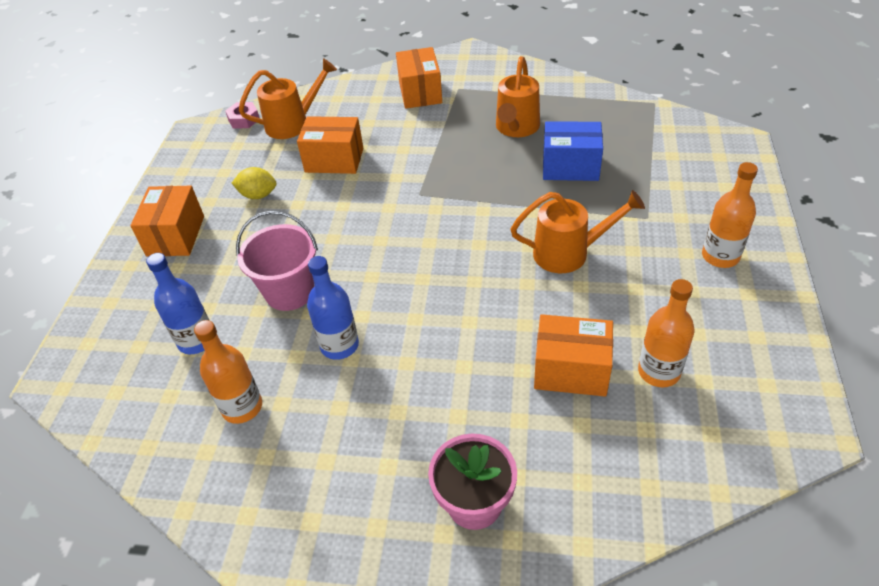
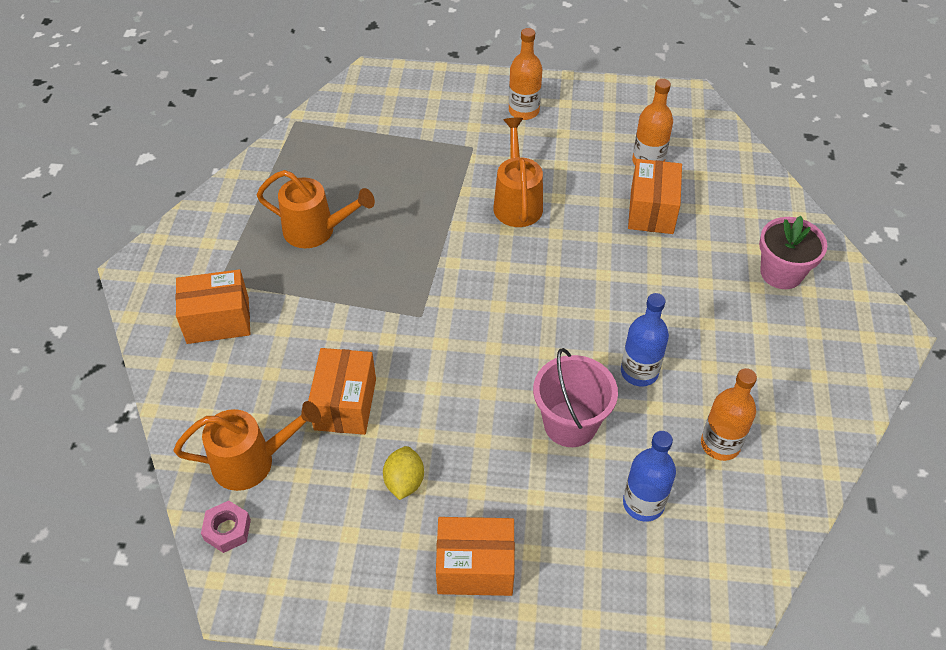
camera: 95 degrees left, 5 degrees up
orange watering can [239,58,337,139] -> orange watering can turned 105 degrees clockwise [174,401,321,491]
blue box [543,121,603,181] -> none

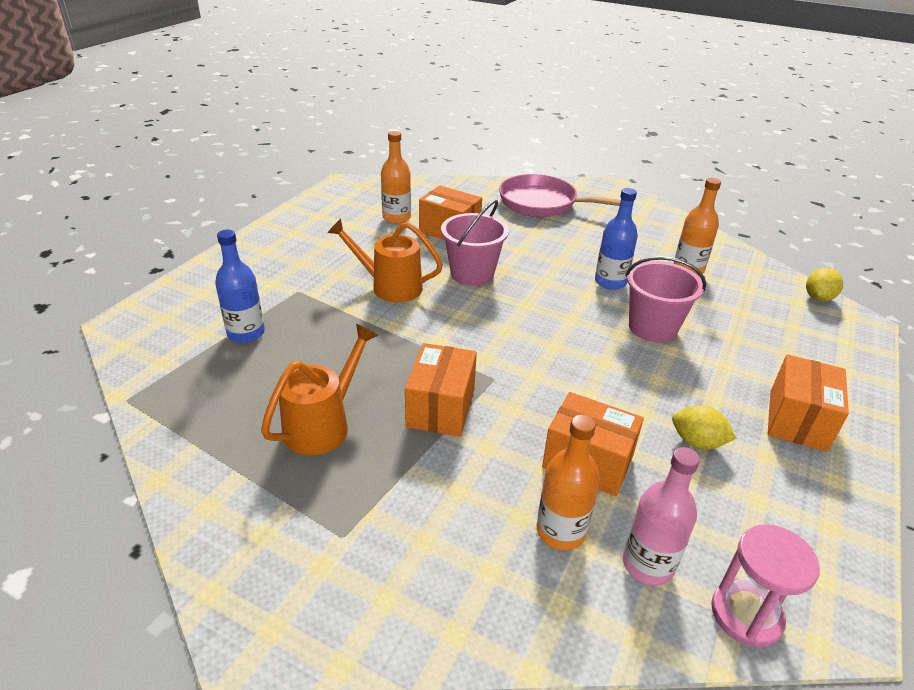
camera: 70 degrees left, 15 degrees down
orange watering can [174,401,321,491] -> pink bottle [623,447,700,586]
orange box [176,269,250,344] -> orange box moved to [405,343,477,437]
pink nut [201,501,251,553] -> pink hourglass [711,524,820,647]
orange bottle [509,28,542,120] -> orange bottle moved to [537,415,600,551]
blue bottle [623,431,676,522] -> blue bottle moved to [215,229,265,343]
pink flower pot [759,216,827,289] -> pink pan [499,174,621,217]
none -> pink bucket [441,200,509,286]
none -> yellow lemon [806,268,843,301]

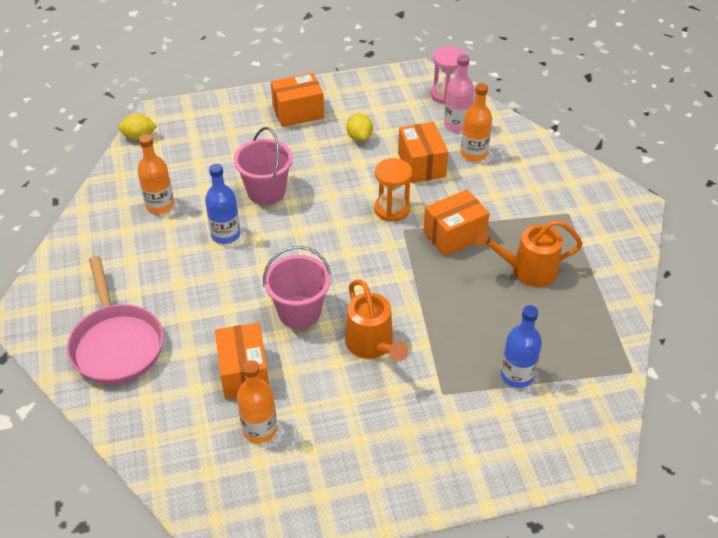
camera: 130 degrees left, 10 degrees up
none -> orange hourglass [374,158,412,222]

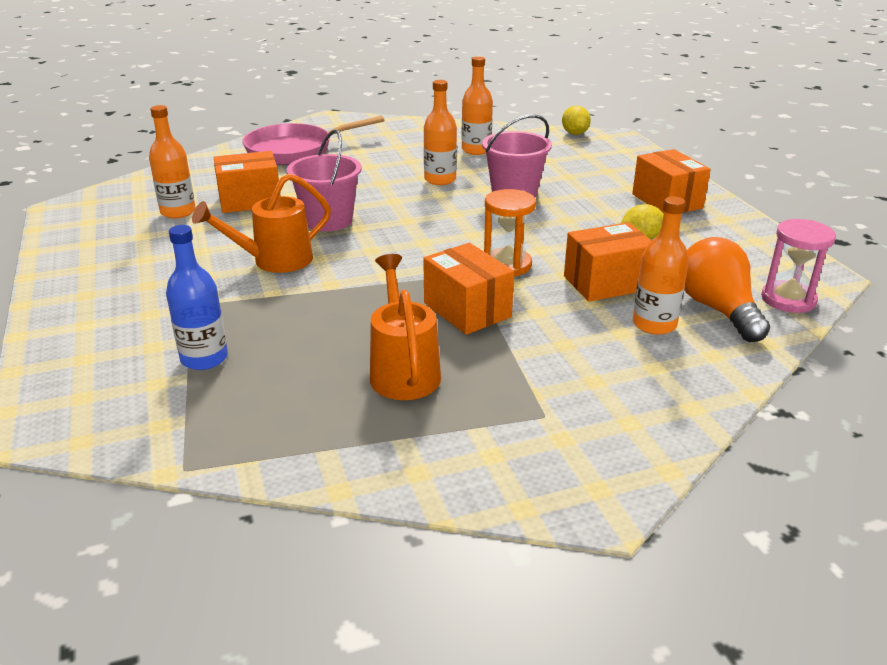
camera: 85 degrees right, 15 degrees down
blue bottle [205,164,240,244] -> orange bottle [424,80,457,185]
pink bottle [444,54,474,132] -> orange light bulb [684,237,770,342]

